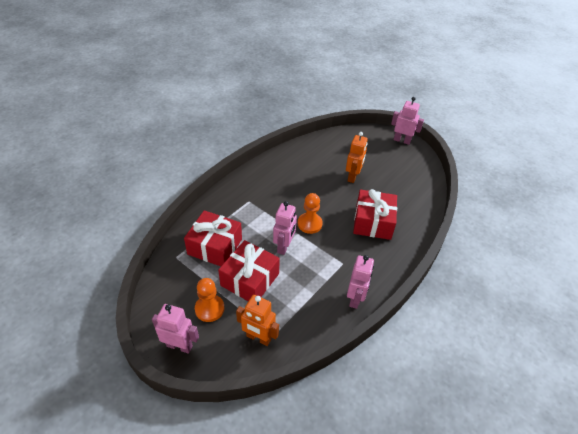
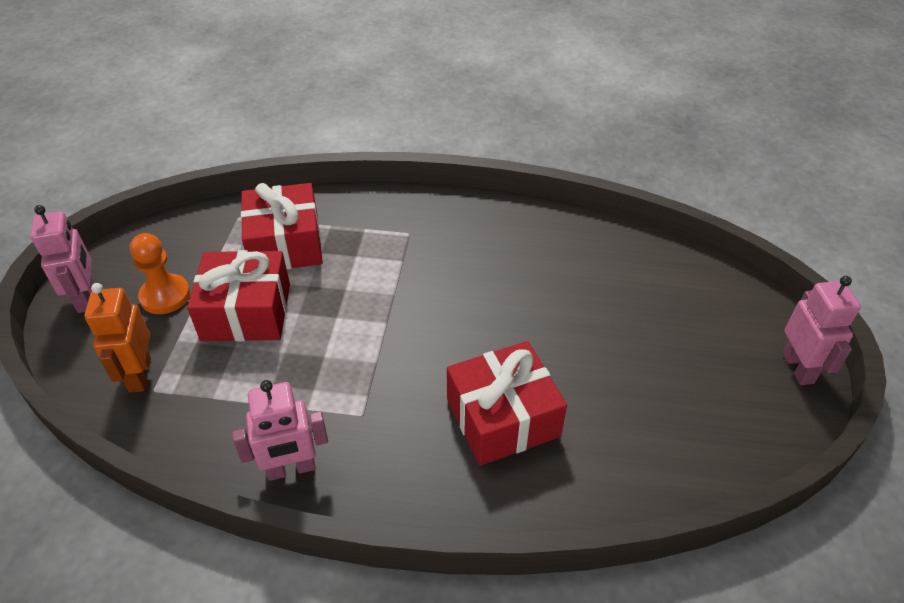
camera: 60 degrees right, 0 degrees up
pink robot [273,201,297,255] -> none
orange pawn [298,193,323,234] -> none
orange robot [346,132,368,183] -> none

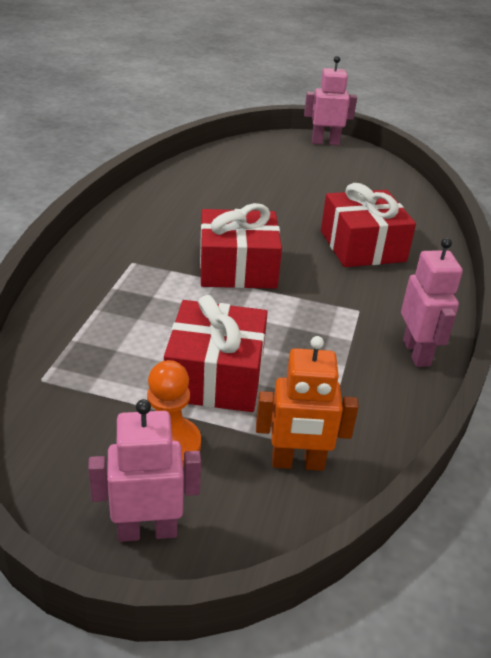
camera: 85 degrees left, 10 degrees down
red gift [241,183,323,269] -> red gift moved to [200,203,282,289]

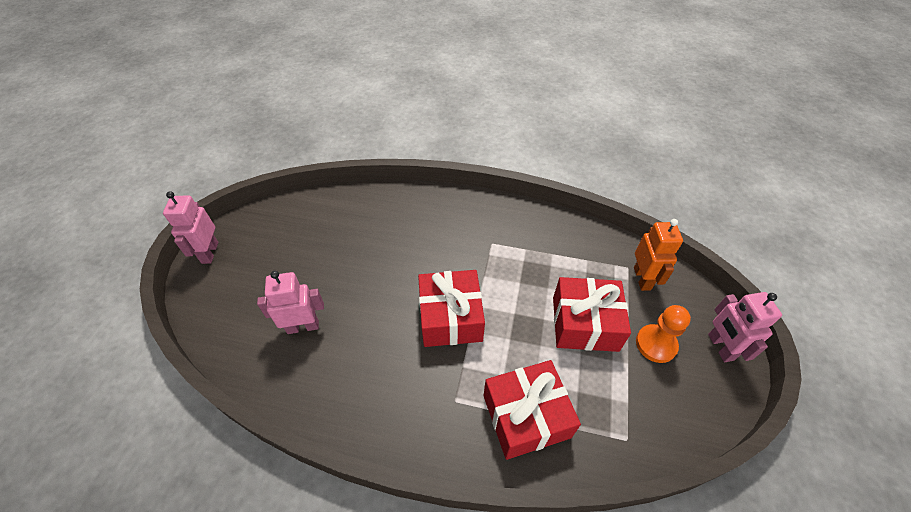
camera: 90 degrees left, 15 degrees up
red gift [321,183,416,267] -> red gift moved to [483,360,581,460]
pink robot [401,238,463,367] -> pink robot moved to [257,271,324,334]

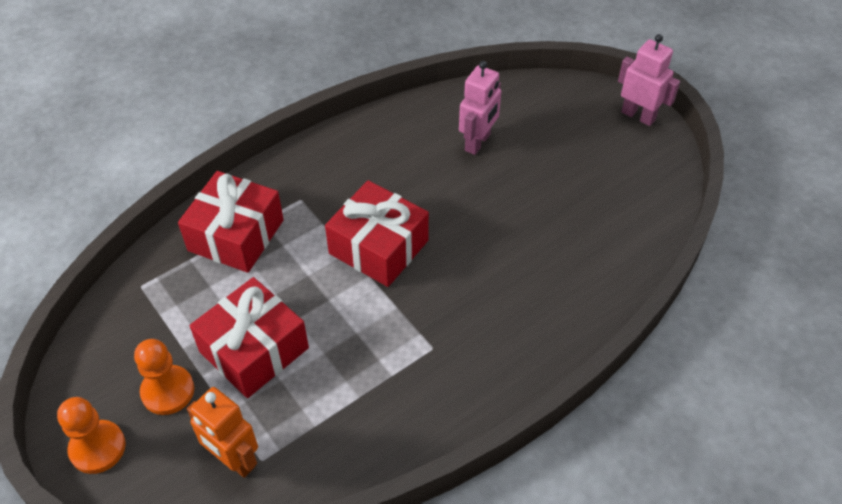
camera: 130 degrees right, 0 degrees up
pink robot [708,292,782,362] -> orange pawn [57,397,126,474]

